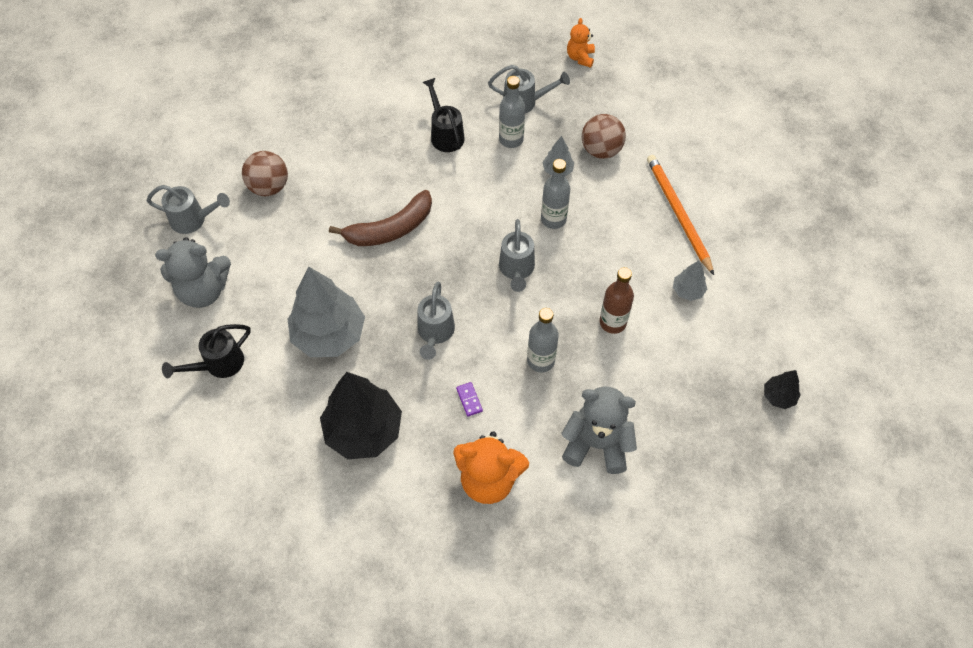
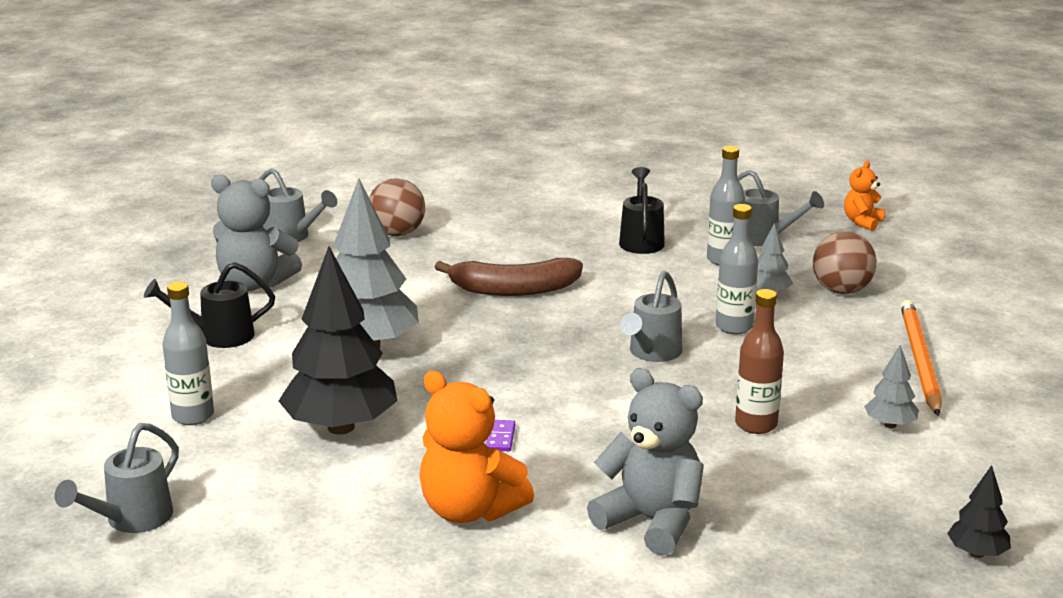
camera: 25 degrees right, 35 degrees down
grey watering can [418,282,455,360] -> grey watering can moved to [55,423,179,533]
grey bottle [527,308,559,372] -> grey bottle moved to [162,282,214,425]

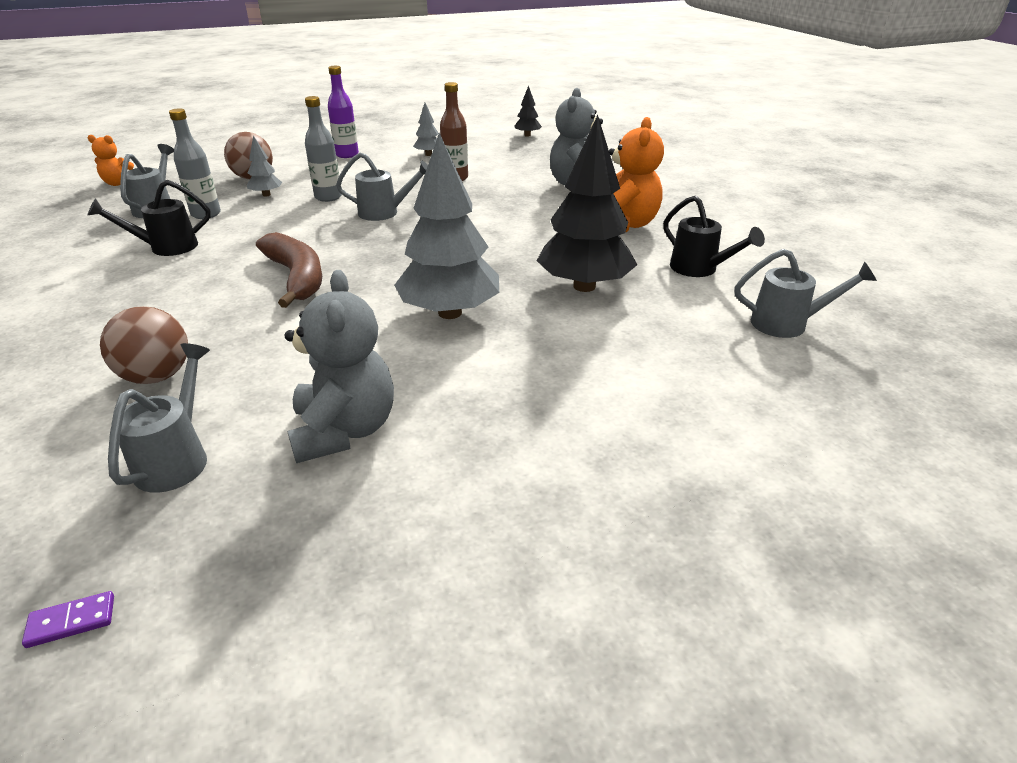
camera: 115 degrees left, 10 degrees up
black watering can [144,262,275,348] -> black watering can moved to [663,195,765,277]
grey bottle [162,282,214,425] -> none
purple domino [486,420,515,451] -> purple domino moved to [22,591,114,648]
orange pencil [901,300,942,416] -> purple bottle [328,66,359,158]

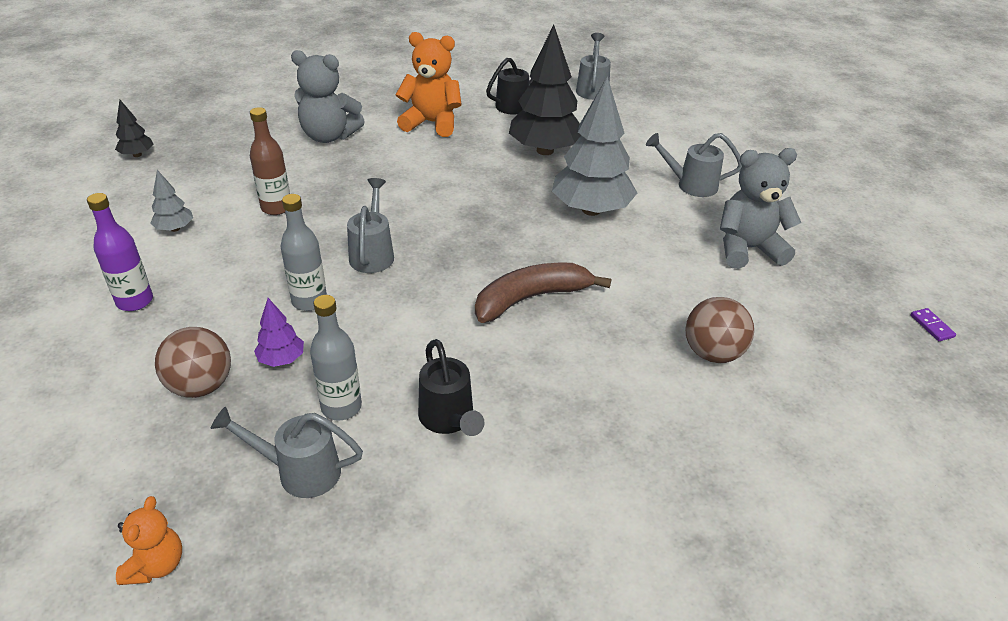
camera: 90 degrees left, 5 degrees up
grey watering can [108,343,210,493] -> grey watering can moved to [646,133,742,197]
grey tree [247,136,282,197] -> purple tree [254,298,304,367]

